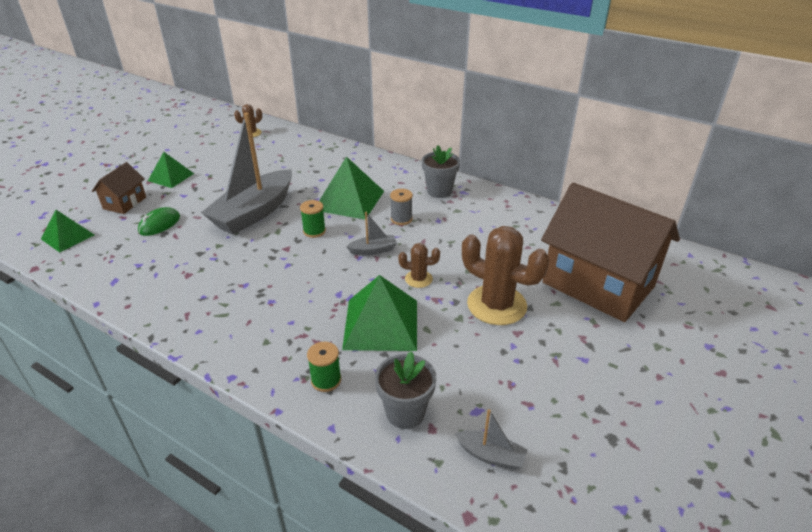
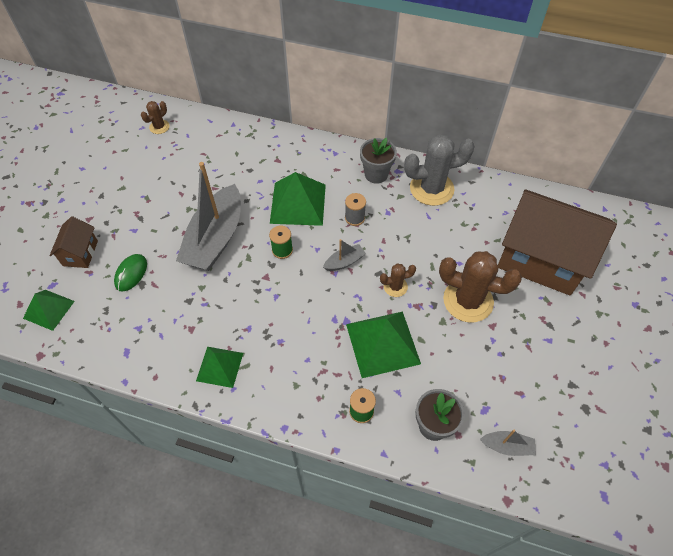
camera: 15 degrees left, 20 degrees up
green pyramid [148,152,194,188] -> green pyramid moved to [196,347,243,388]
none -> grey cactus [404,134,475,206]

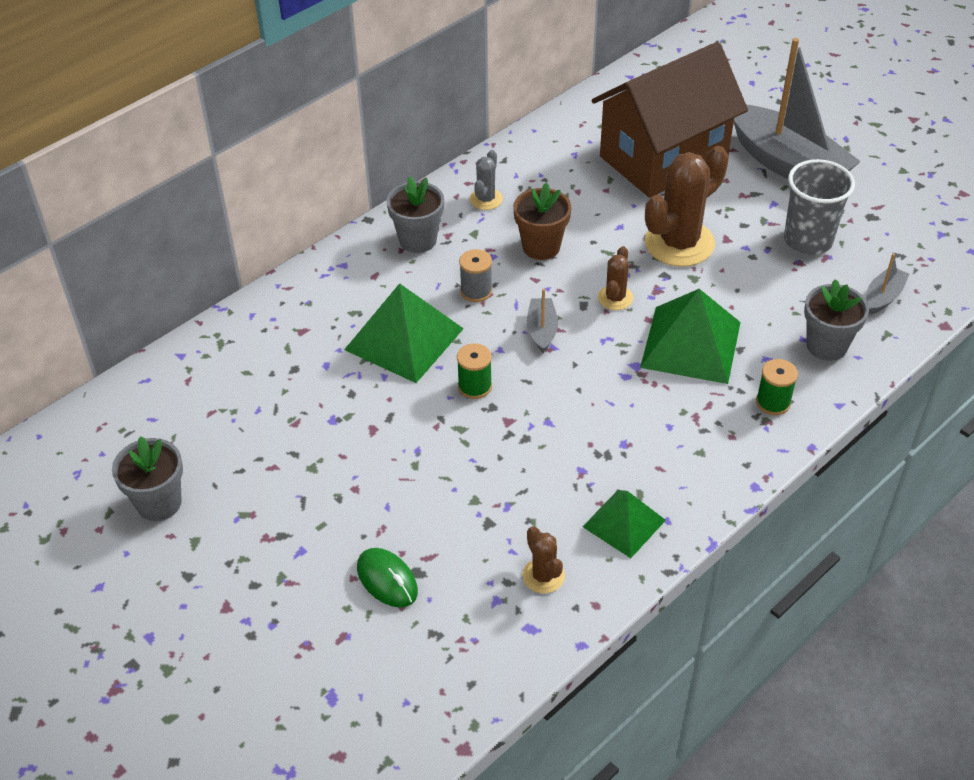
camera: 60 degrees left, 10 degrees down
green pyramid [23,290,75,331] -> none
brown house [50,216,98,268] -> none
brown cactus [141,101,170,134] -> brown cactus moved to [522,526,565,593]
grey boat [176,162,241,271] -> grey boat moved to [734,38,861,179]
grey cactus [404,134,475,206] -> grey cactus [470,150,503,210], size x0.49
none -> grey flower pot [112,436,183,521]
none -> brown flower pot [513,183,572,260]
none -> grey cup [784,159,855,255]

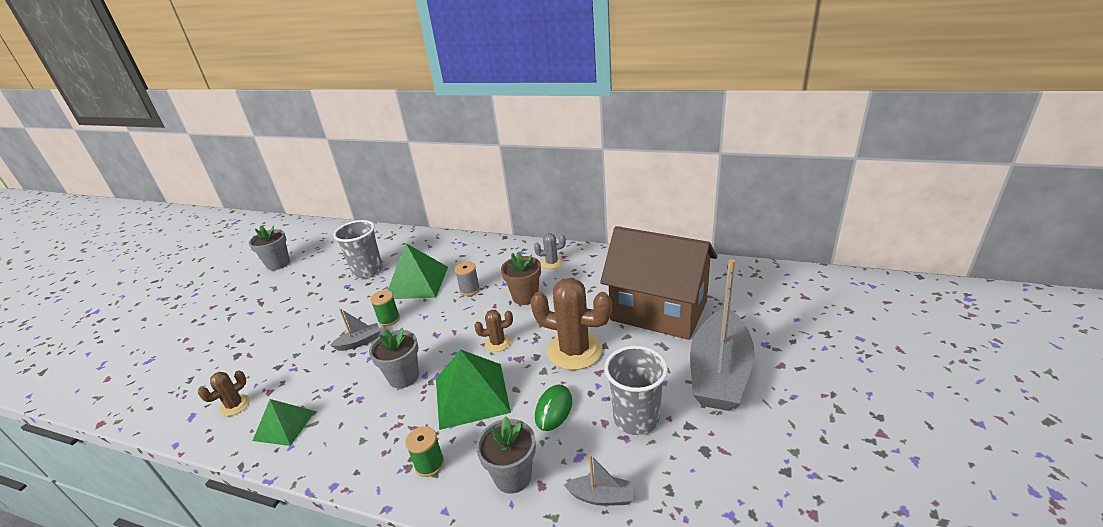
camera: 65 degrees right, 15 degrees down
green mouse [357,548,418,607] -> green mouse moved to [535,385,572,431]
grey flower pot [386,176,444,253] -> grey flower pot moved to [369,328,419,388]
grey boat [527,289,558,353] -> grey boat moved to [330,308,380,351]
none -> grey cup [333,220,383,278]

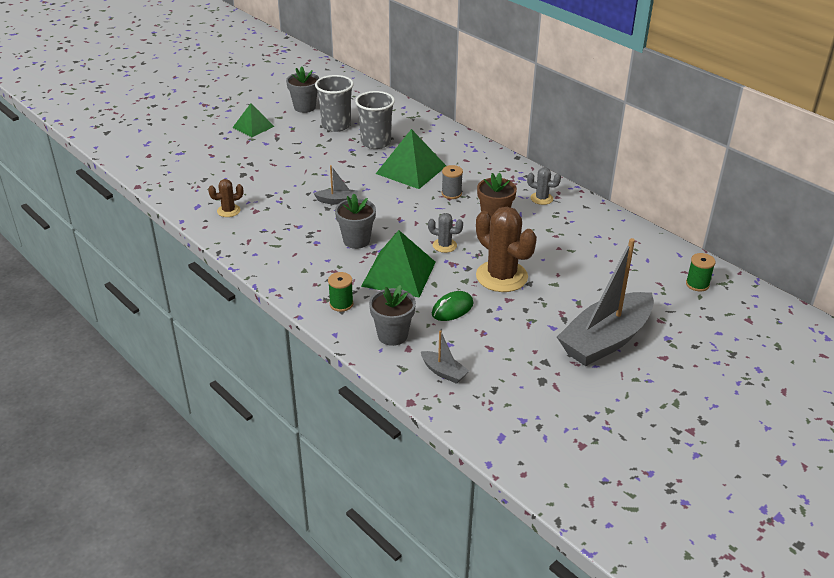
camera: 25 degrees right, 5 degrees up
green pyramid [253,399,315,446] -> green pyramid moved to [232,103,275,137]
green spool [370,290,400,326] -> green spool moved to [686,253,716,291]
brown cactus [474,310,513,352] -> grey cactus [428,213,463,253]
brown house [600,226,717,340] -> none
grey cup [604,346,668,435] -> grey cup moved to [315,75,354,132]

